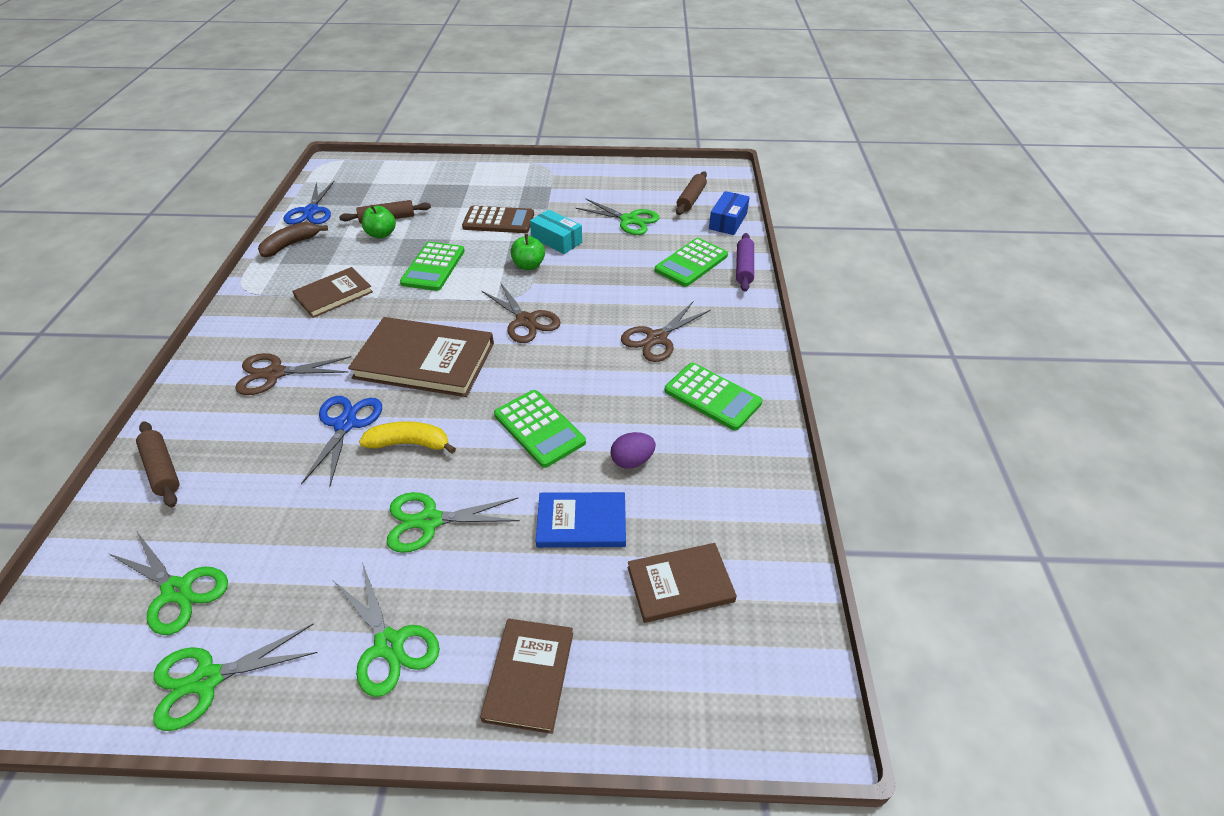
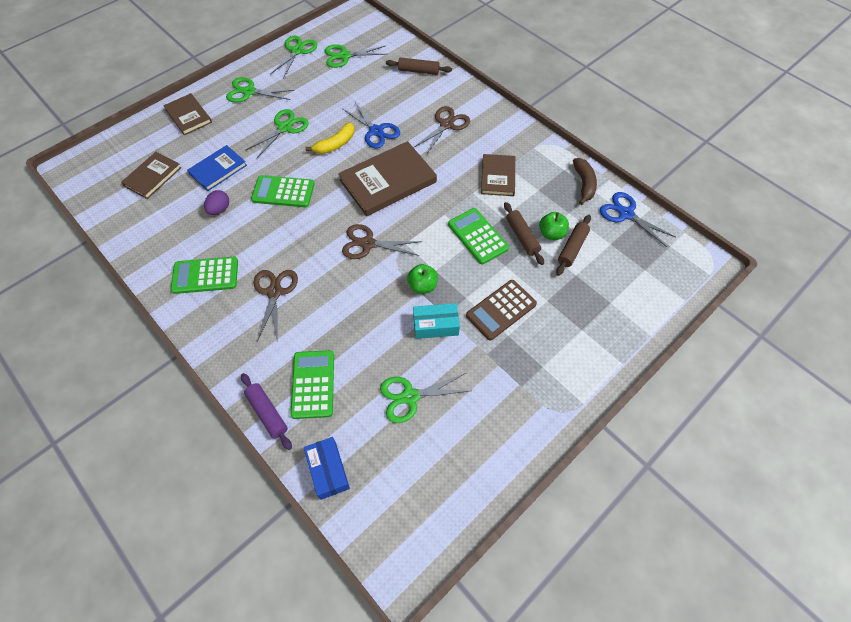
camera: 135 degrees right, 15 degrees up
brown rolling pin [676,171,707,215] -> brown rolling pin moved to [504,202,544,265]

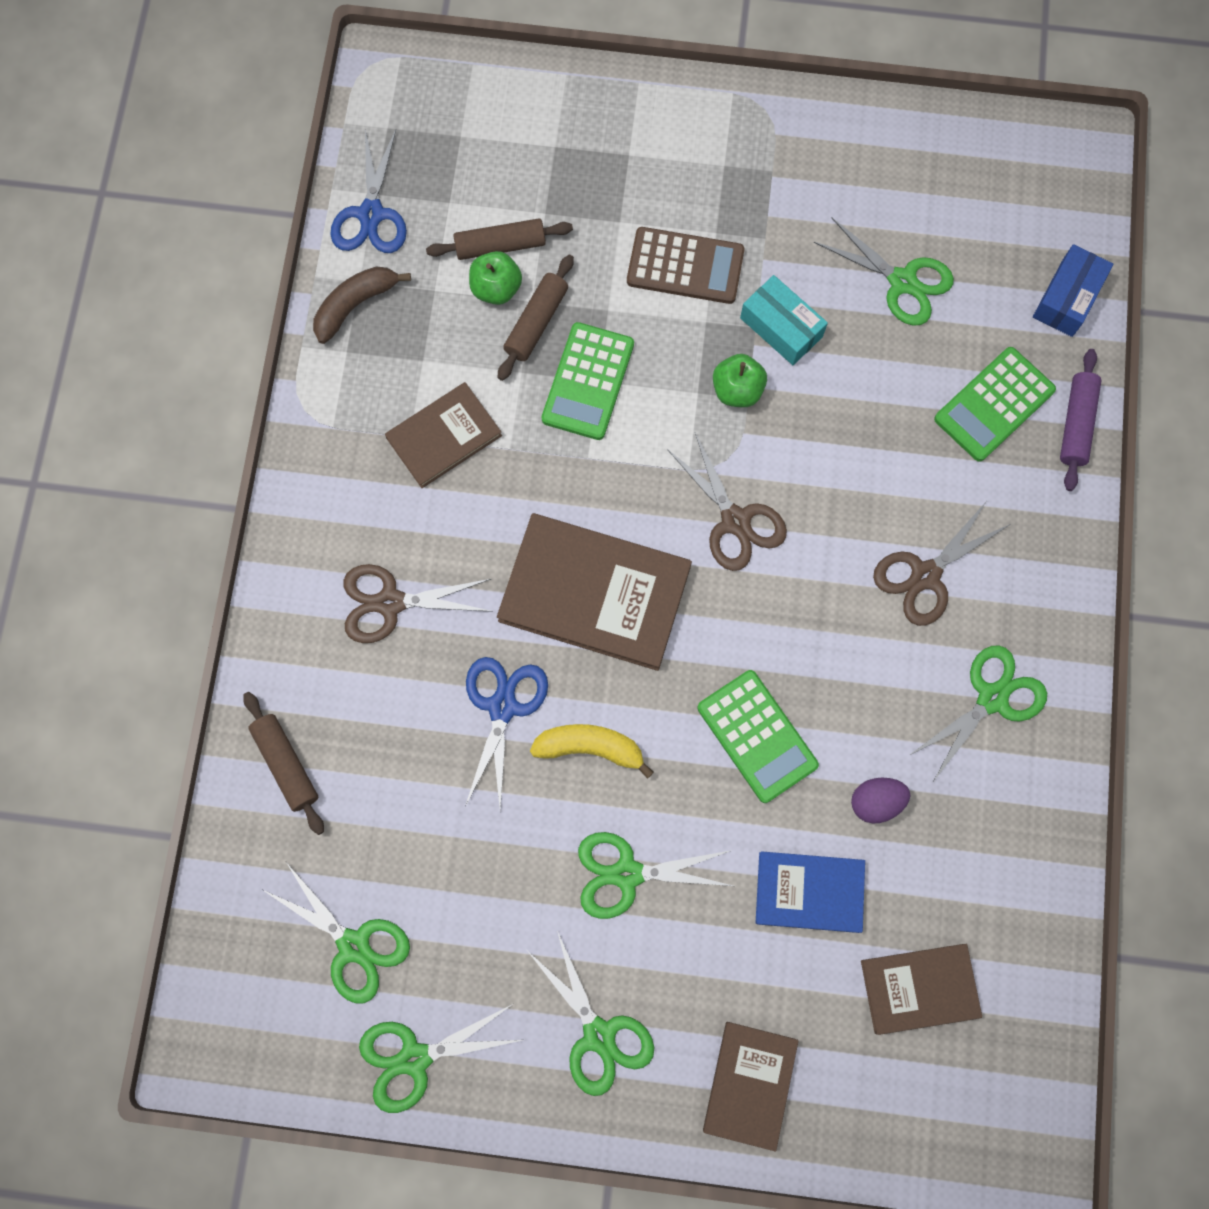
camera: 130 degrees left, 15 degrees up
green calculator [171,257,238,294] -> green scissors [908,645,1047,780]

